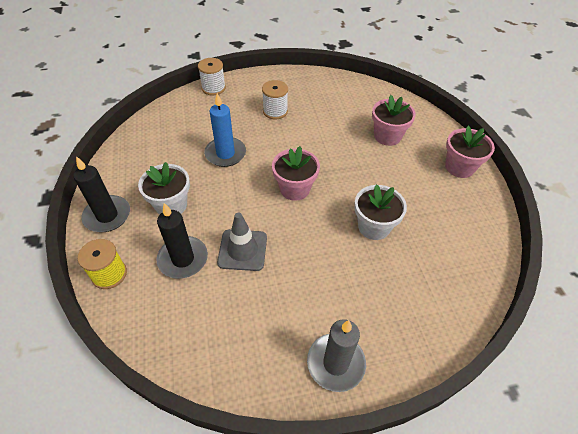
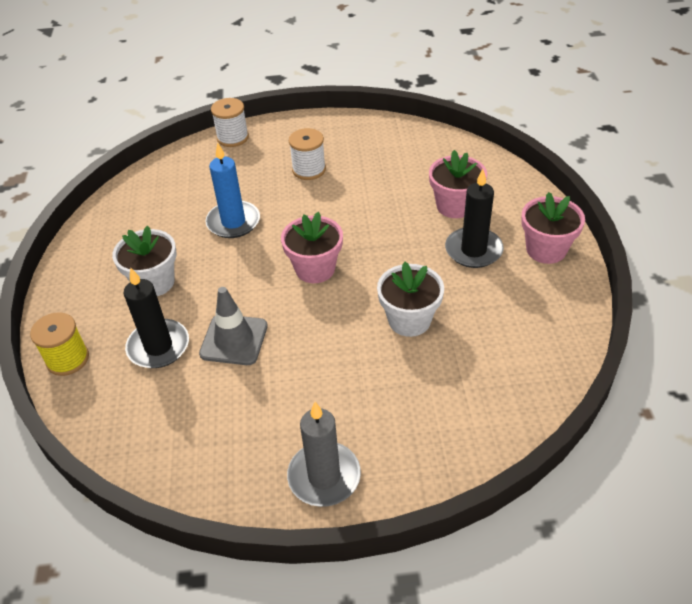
camera: 10 degrees right, 5 degrees down
black candle [74,156,130,232] -> black candle moved to [445,169,504,268]

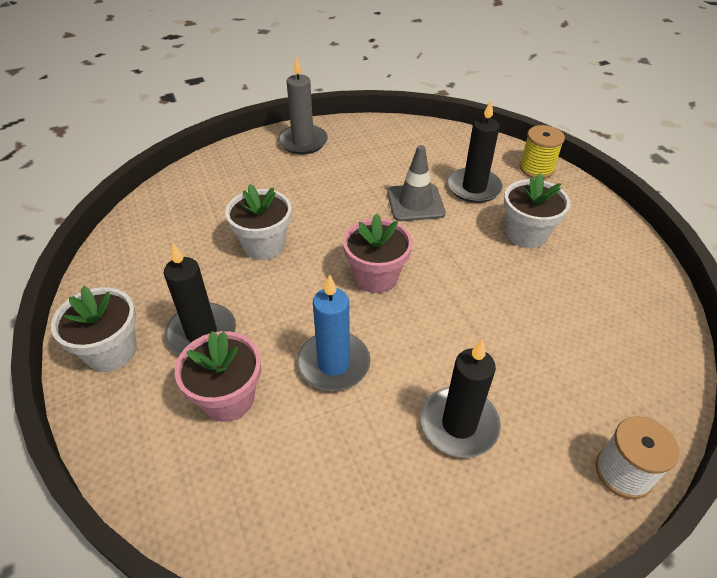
camera: 160 degrees right, 0 degrees up
blue candle [205,142,260,238] -> blue candle moved to [297,274,370,391]
white spool [289,128,326,180] -> black candle [421,339,501,458]
pink flower pot [521,192,585,264] -> white flower pot [51,286,137,372]

